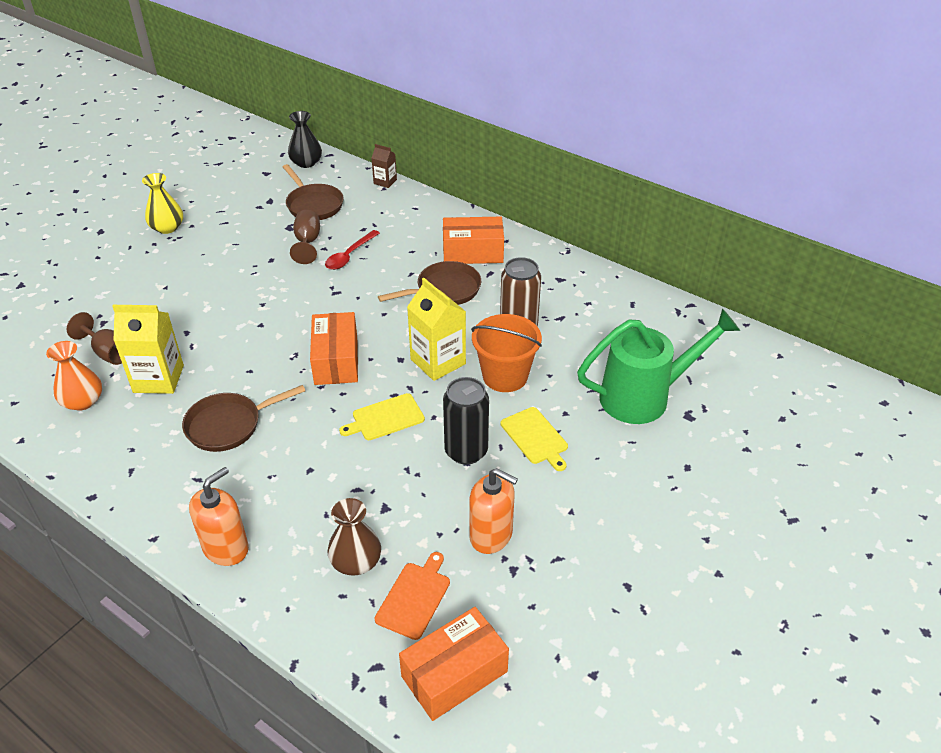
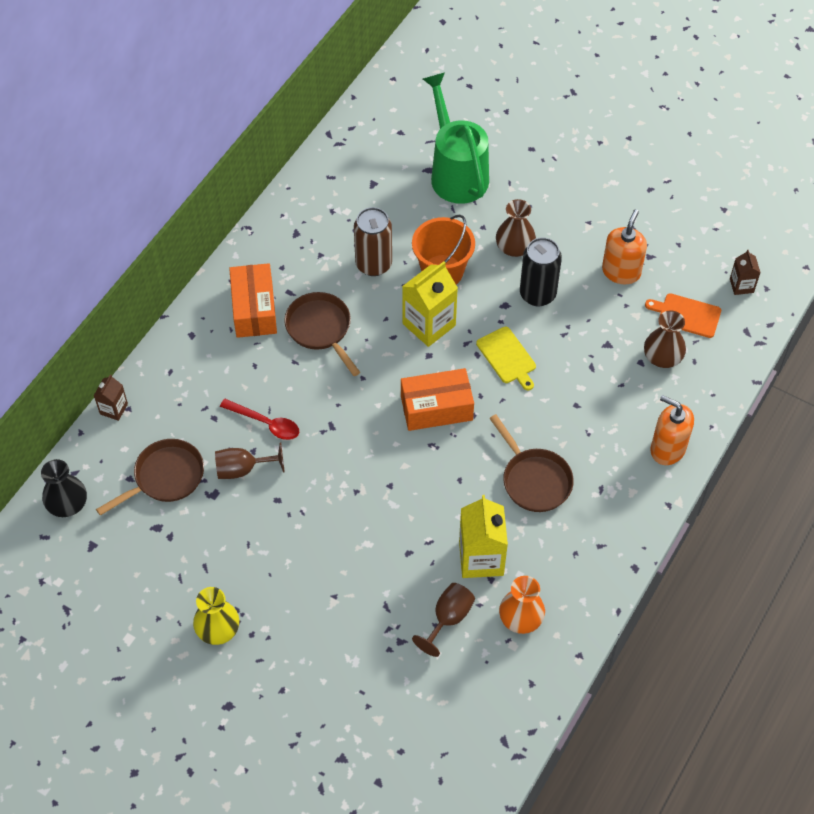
camera: 95 degrees left, 15 degrees up
orange box [399,607,509,721] -> brown carton [730,250,761,295]
yellow cutting board [501,407,568,471] -> brown vase [496,199,536,257]

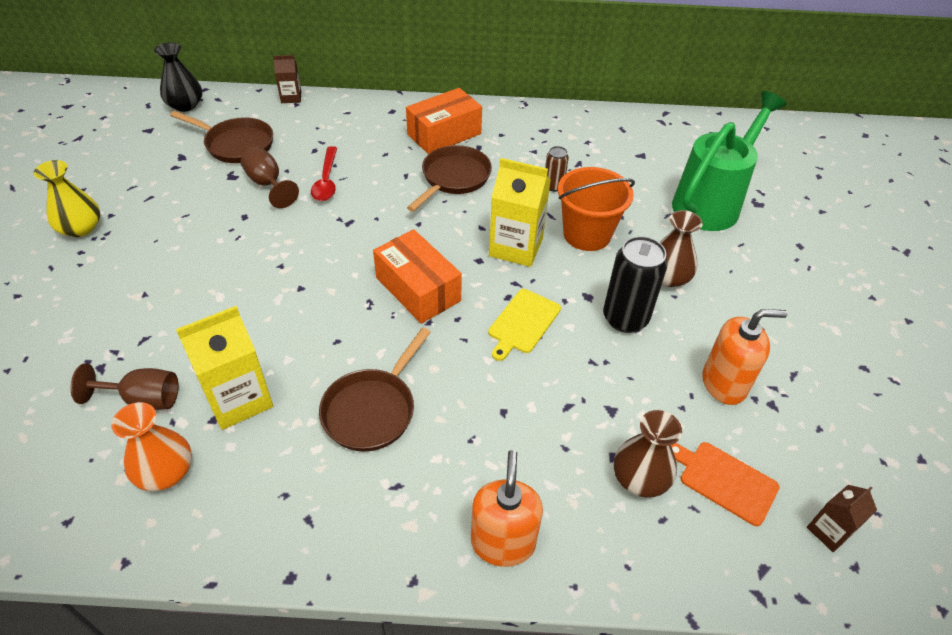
camera: 60 degrees right, 10 degrees down
brown can [354,207,392,276] -> brown can [545,146,569,192], size x0.53
orange cutting board [645,293,721,338] -> orange cutting board turned 45 degrees counterclockwise [671,442,780,526]

